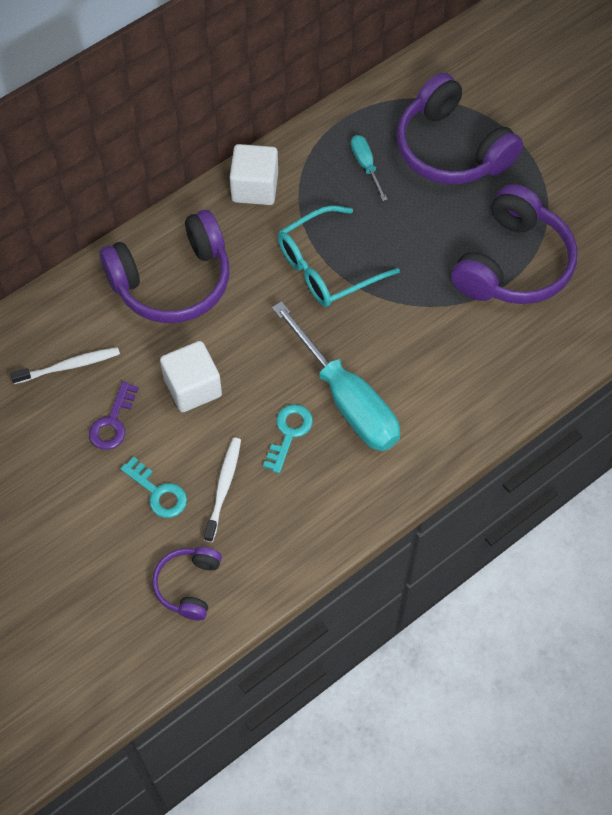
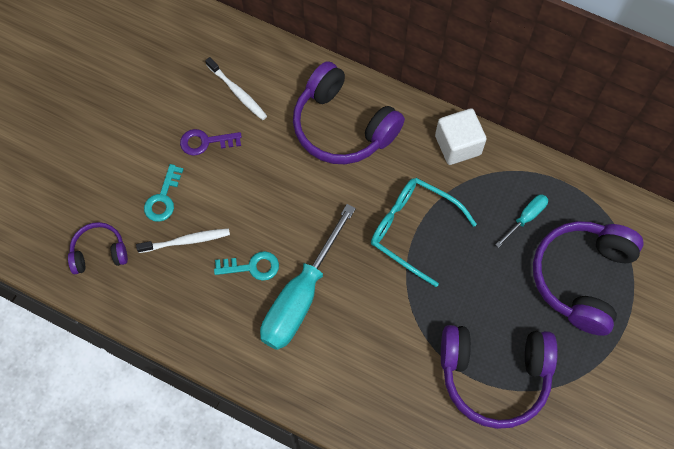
camera: 65 degrees right, 5 degrees up
white cube [160,341,222,413] -> none

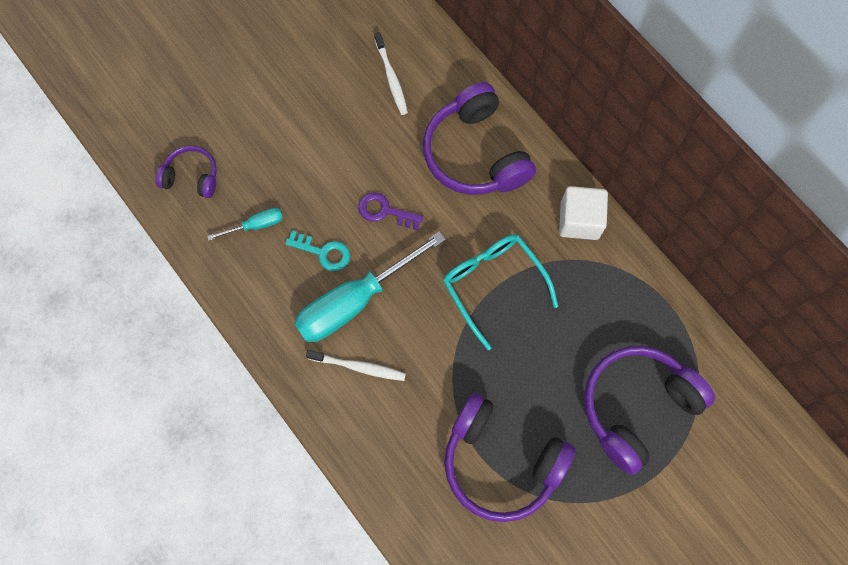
camera: 25 degrees right, 5 degrees up
white toothbrush [136,228,230,253] -> white toothbrush moved to [306,350,406,381]
turquoise key [144,164,184,222] -> none
purple key [180,129,242,156] -> purple key moved to [358,192,423,230]
turquoise screwdriver [495,194,548,248] -> turquoise screwdriver moved to [207,208,283,241]

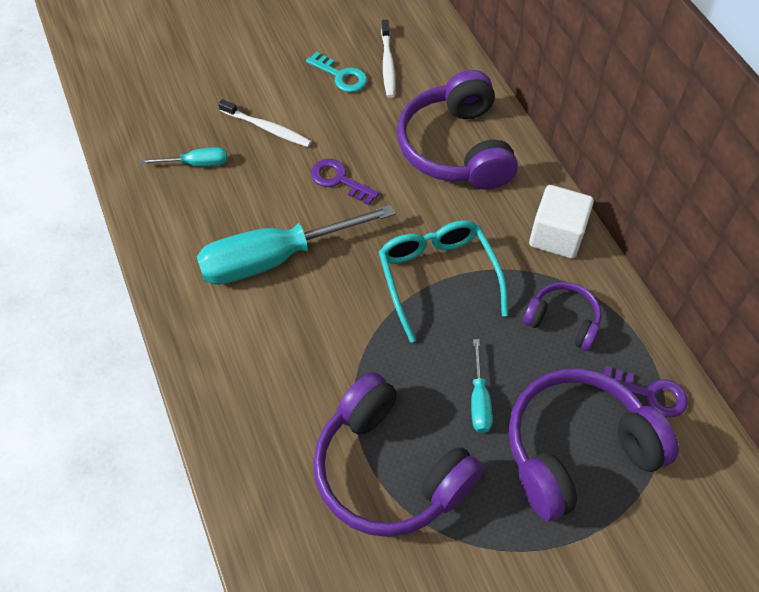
camera: 15 degrees right, 15 degrees down
purple headphones [155,146,217,198] -> purple headphones moved to [523,282,601,351]
turquoise key [285,230,350,271] -> turquoise key moved to [306,52,367,92]
white toothbrush [306,350,406,381] -> white toothbrush moved to [218,99,312,147]
none -> turquoise screwdriver [471,339,493,433]
none -> purple key [604,366,688,417]

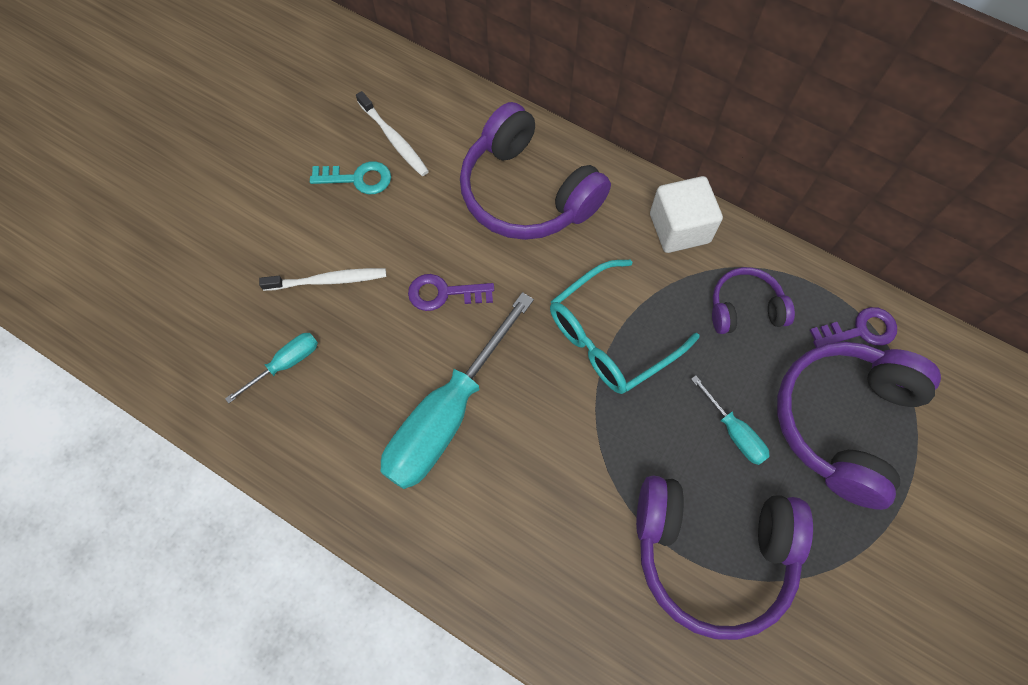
camera: 35 degrees left, 10 degrees up
turquoise glasses [379,220,508,343] -> turquoise glasses turned 75 degrees counterclockwise [550,260,700,394]

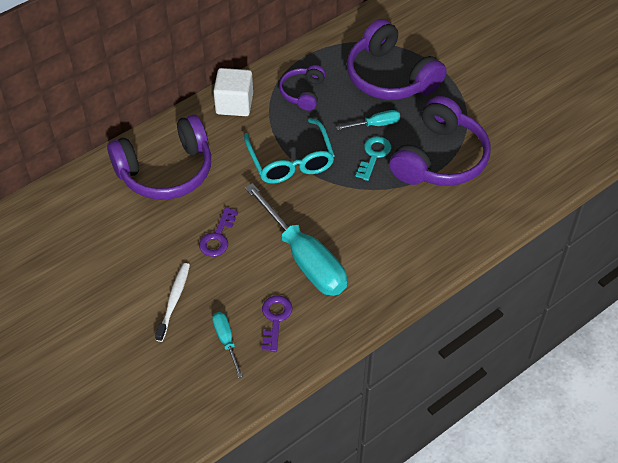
camera: 70 degrees left, 15 degrees down
turquoise key [310,161,391,194] -> turquoise key moved to [356,136,392,181]
white toothbrush [356,91,429,176] -> none
purple key [810,307,897,348] -> purple key moved to [262,295,292,352]

